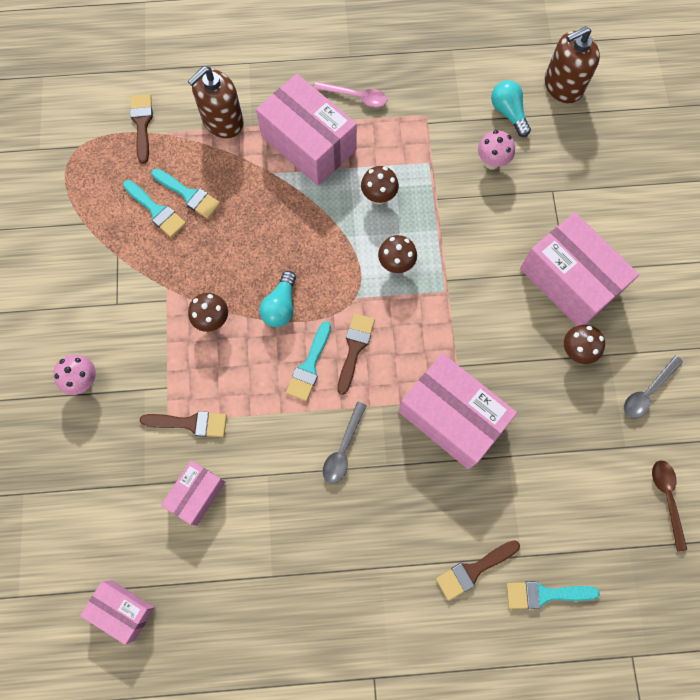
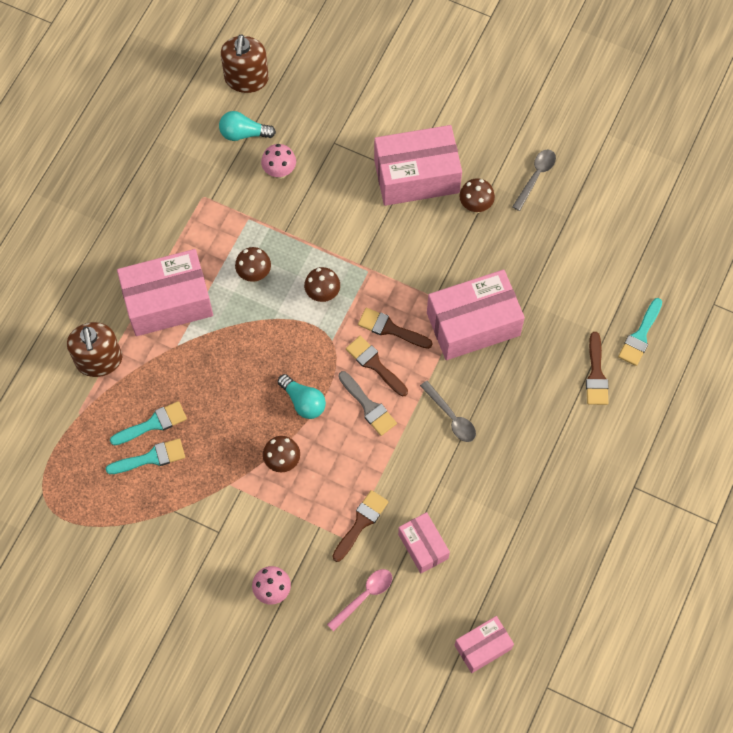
camera: 60 degrees left, 5 degrees down
brown brush [130,94,153,164] -> brown brush moved to [358,308,433,349]
turquoise brush [286,321,331,401] -> grey brush [338,371,397,436]
pink spoon [314,81,387,107] -> pink spoon moved to [327,569,392,631]
grey spoon [624,355,683,419] -> grey spoon turned 135 degrees counterclockwise [512,149,556,211]
brown spoon [652,461,687,552] -> none

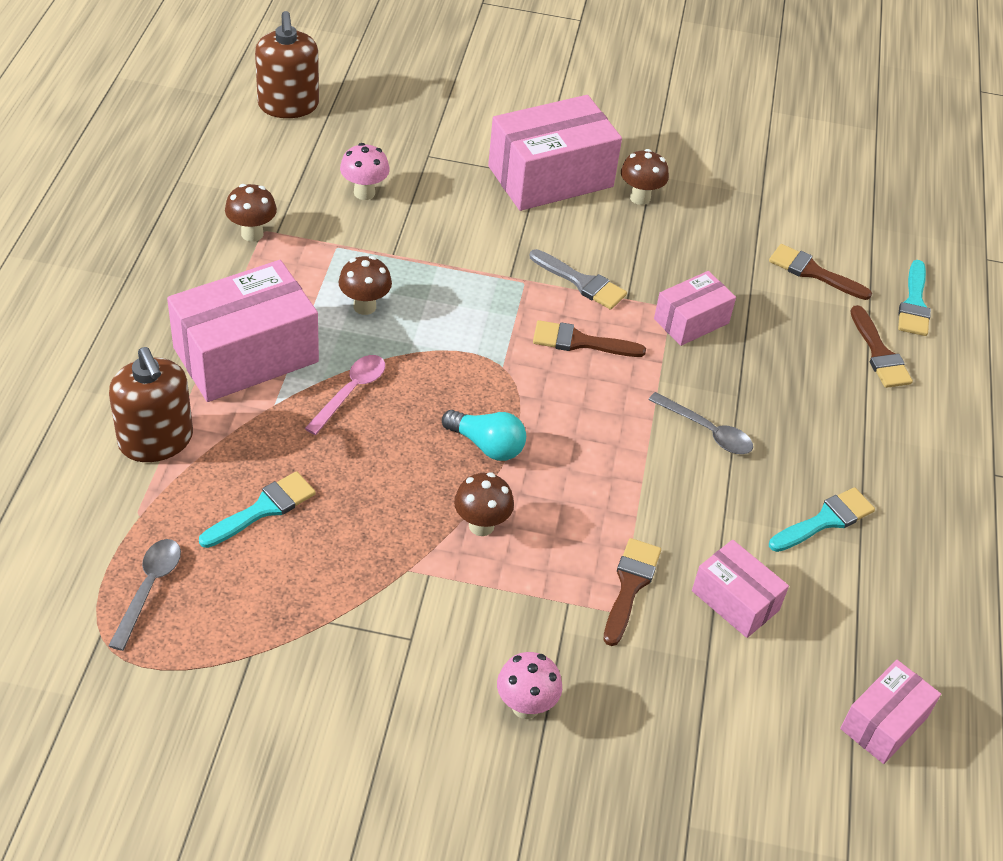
camera: 20 degrees left, 20 degrees down
turquoise brush [106,439,185,474] -> turquoise brush moved to [769,487,875,552]
turquoise light bulb [219,111,276,141] -> none
brown mushroom [304,267,340,302] -> brown mushroom moved to [225,184,277,242]
pink spoon [327,569,392,631] -> pink spoon moved to [305,355,385,435]
grey brush [338,371,397,436] -> grey brush moved to [530,249,627,310]
brown brush [346,336,408,396] -> brown brush moved to [769,244,872,300]
pink box [427,269,525,360] -> pink box [654,271,736,346], size x0.55
grey spoon [512,149,556,211] -> grey spoon moved to [109,539,181,651]

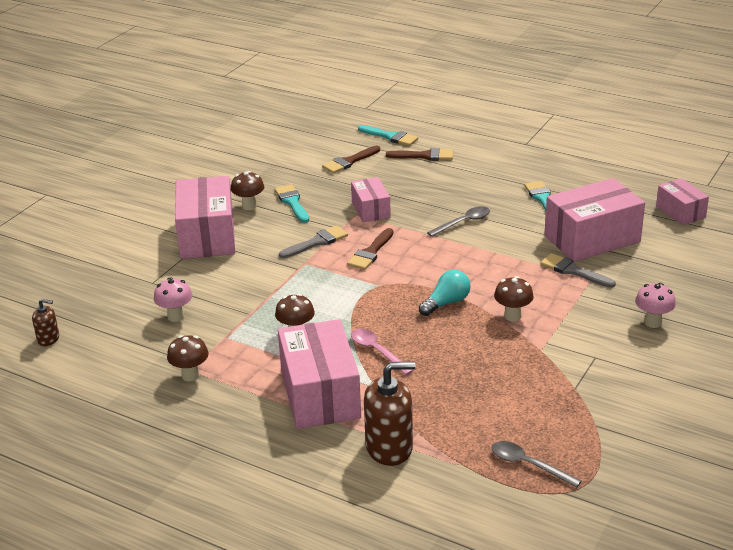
camera: 65 degrees left, 15 degrees down
turquoise brush [199,471,316,548] -> turquoise brush moved to [275,184,309,223]
brown soap dispenser [255,11,319,118] -> brown soap dispenser [32,299,59,346], size x0.52
brown brush [604,538,661,646] -> grey brush [540,253,616,288]
pink box [692,540,789,638] -> pink box [544,178,645,262], size x1.81

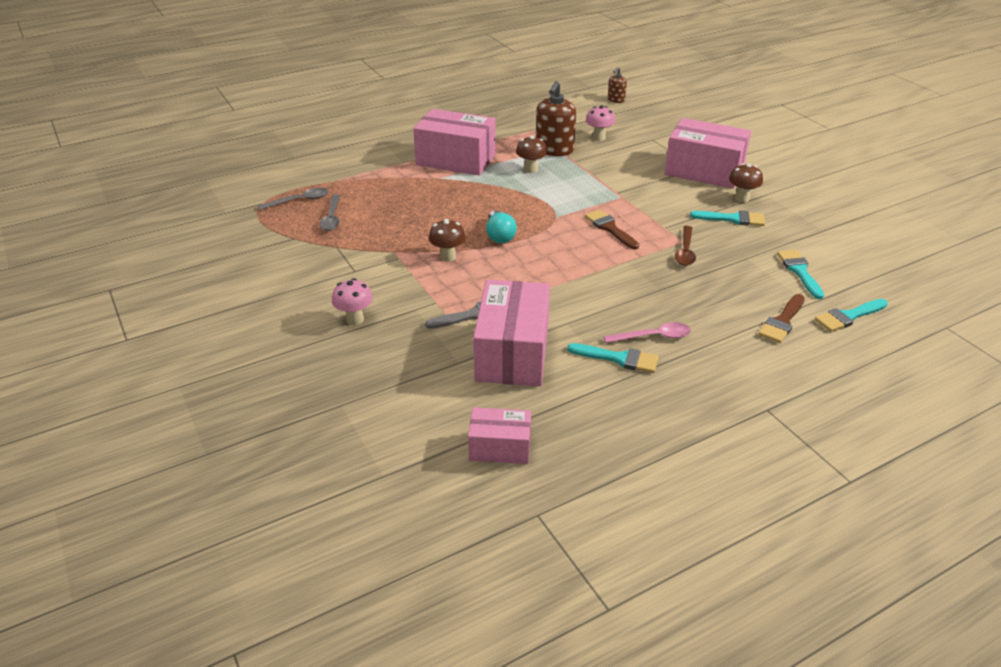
camera: 120 degrees right, 5 degrees up
brown mushroom [167,335,209,382] -> none
grey brush [279,225,348,258] -> none
brown brush [322,146,380,174] -> turquoise brush [777,250,824,299]
pink box [351,177,391,223] -> brown spoon [675,226,696,266]
pink spoon [351,328,414,375] -> pink spoon moved to [603,322,691,343]
brown soap dispenser [364,362,415,466] -> brown soap dispenser moved to [536,81,576,156]
grey spoon [427,207,490,237] -> grey spoon moved to [319,194,340,231]

